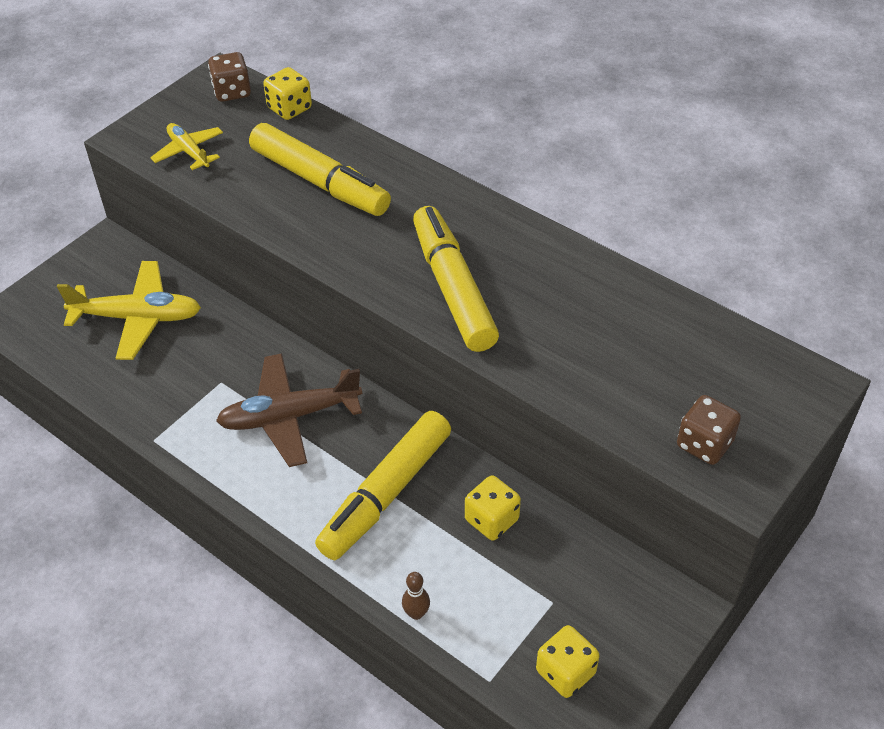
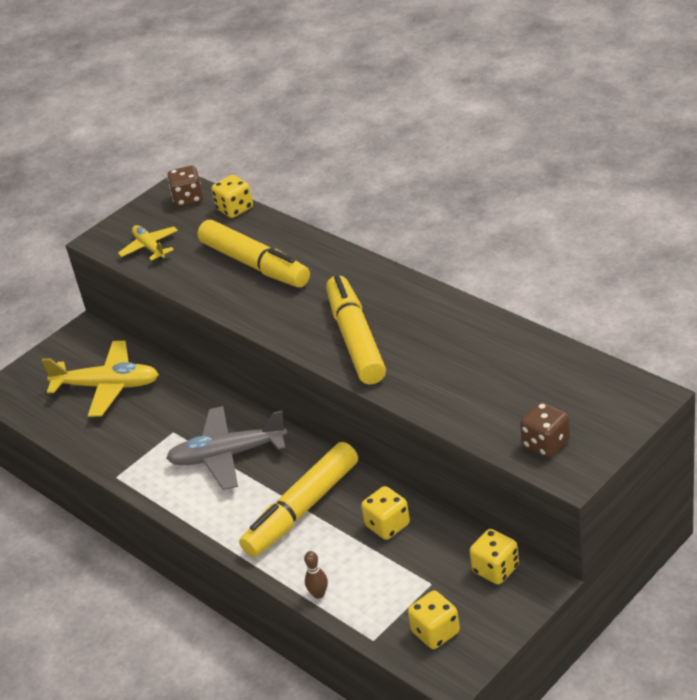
camera: 10 degrees right, 10 degrees down
brown plane [216,353,362,467] -> grey plane [166,406,287,490]
none -> yellow dice [469,529,519,585]

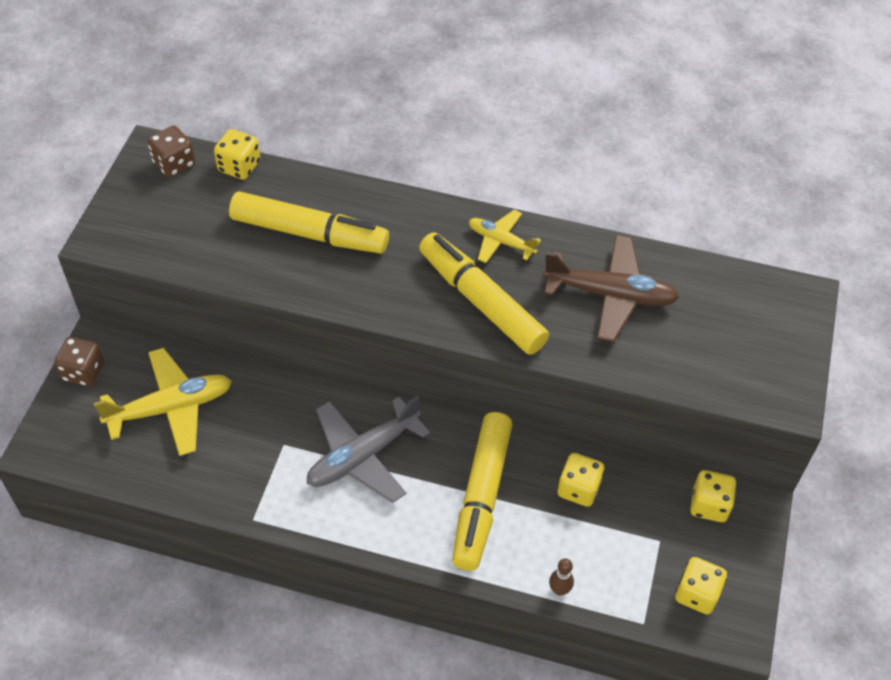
camera: 35 degrees left, 15 degrees up
yellow plane [118,225,178,261] -> yellow plane moved to [469,210,541,263]
brown dice [520,402,570,458] -> brown dice moved to [54,337,104,386]
none -> brown plane [543,235,679,342]

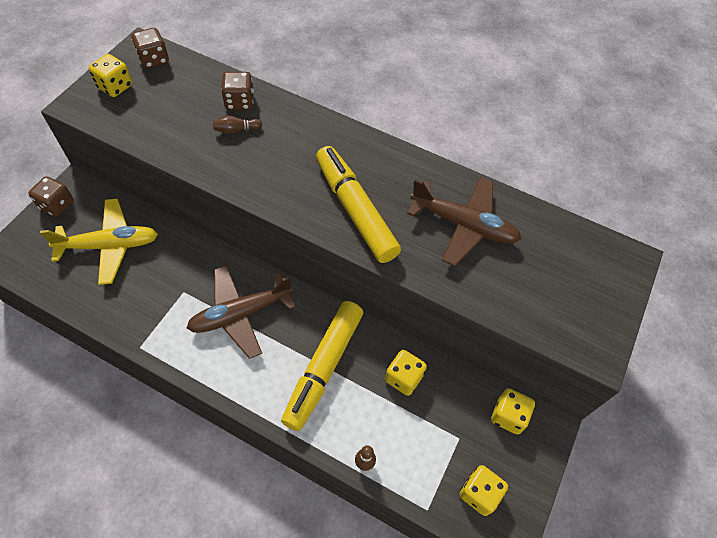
camera: 10 degrees right, 5 degrees up
yellow dice [214,129,260,180] -> yellow dice moved to [88,54,132,97]
yellow marker [229,191,389,254] -> brown bowling pin [213,116,262,134]
grey plane [307,396,430,503] -> brown plane [187,265,296,359]
yellow plane [469,210,541,263] -> none
none -> brown dice [221,72,254,110]

